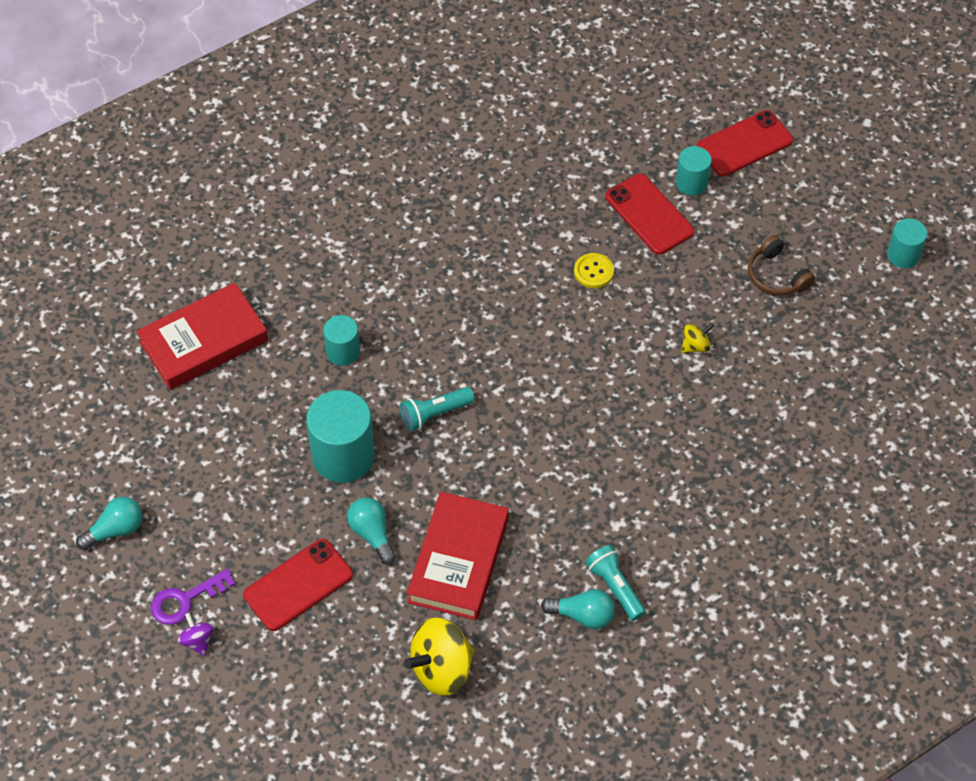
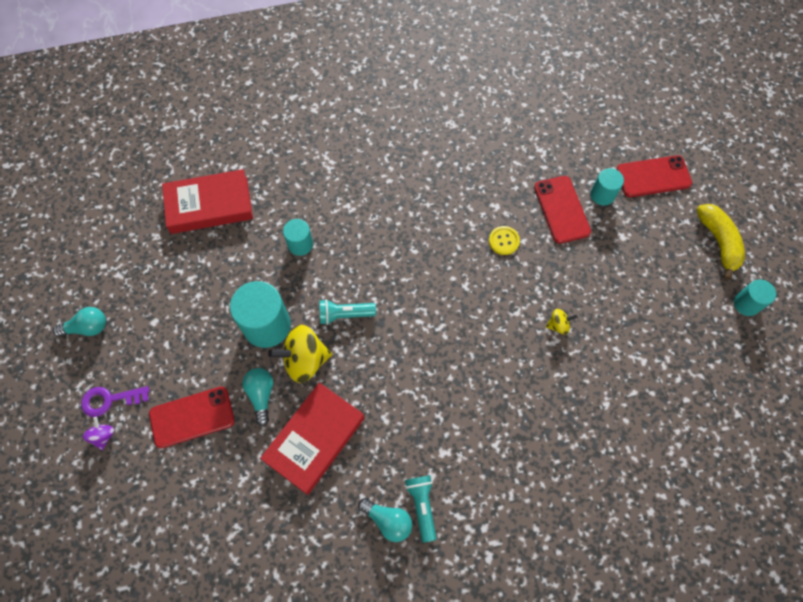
camera: 20 degrees right, 10 degrees up
yellow spinning top [404,618,475,696] -> yellow spinning top moved to [268,325,332,383]
brown headphones [748,235,815,296] -> none
none -> yellow banana [696,204,745,280]

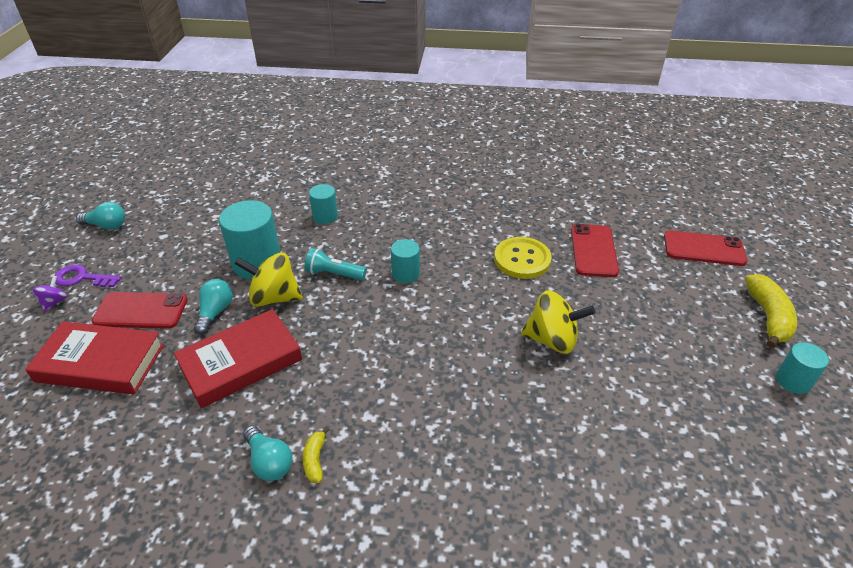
camera: 20 degrees right, 25 degrees down
red book [162,169,253,234] -> red book moved to [25,321,164,394]
turquoise flashlight [405,475,436,543] -> yellow banana [303,427,330,483]
yellow button [489,226,520,255] -> yellow button [494,237,552,279], size x1.72
yellow spinning top [546,308,577,335] -> yellow spinning top [521,290,595,354], size x2.02
turquoise cylinder [590,168,624,205] -> turquoise cylinder moved to [391,239,420,283]

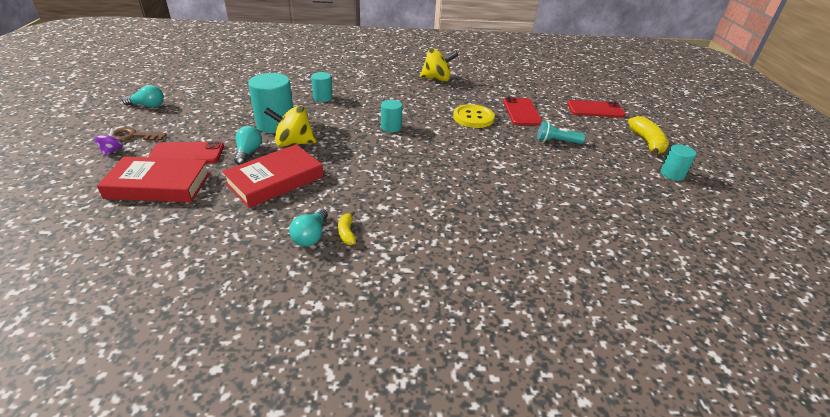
camera: 10 degrees left, 5 degrees down
purple key [54,265,122,287] -> brown key [112,128,167,141]
turquoise light bulb [243,425,293,481] -> turquoise light bulb turned 60 degrees clockwise [289,208,328,247]
turquoise flashlight [305,248,366,280] -> turquoise flashlight moved to [537,121,585,144]
yellow spinning top [521,290,595,354] -> yellow spinning top moved to [420,48,458,82]

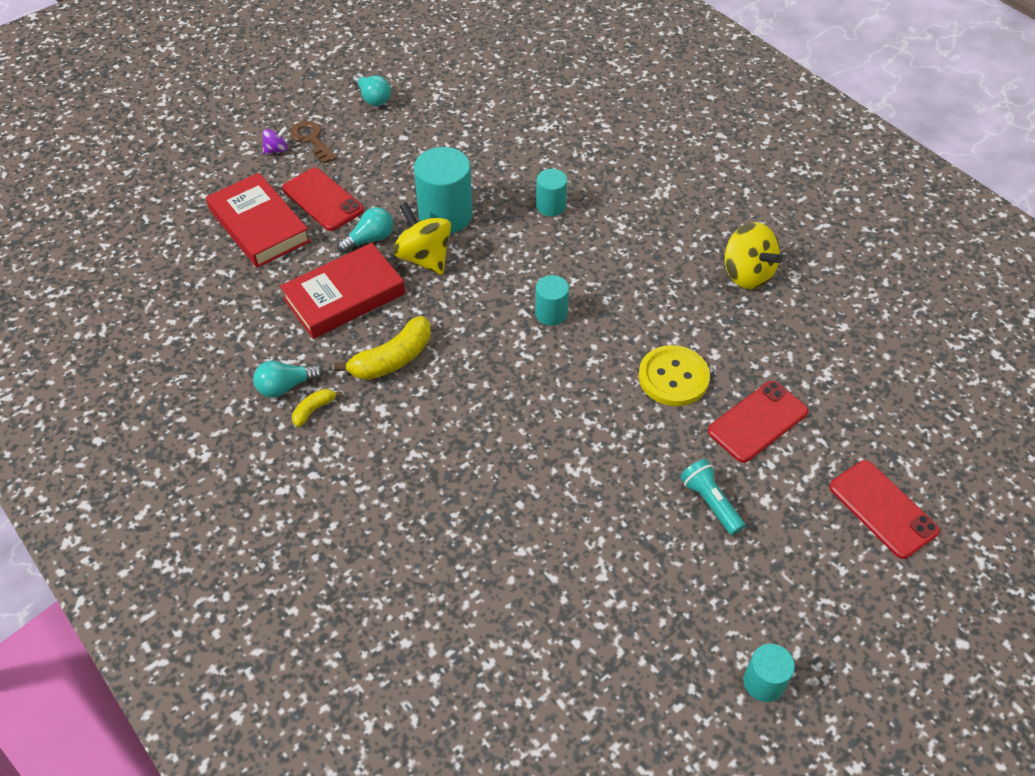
camera: 55 degrees right, 15 degrees up
red book [222,144,324,208] -> red book turned 45 degrees counterclockwise [280,243,405,339]
yellow banana [628,116,669,156] -> yellow banana moved to [334,316,431,380]

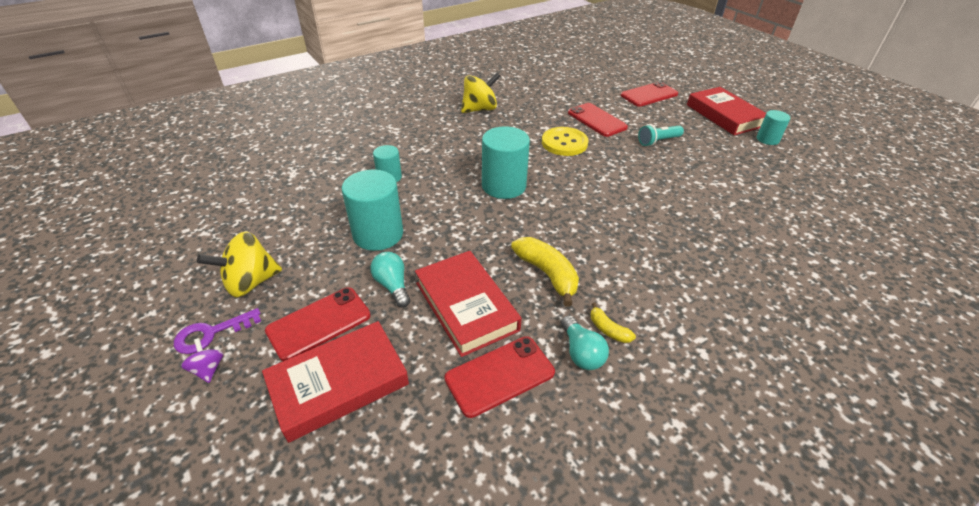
camera: 85 degrees left, 10 degrees down
brown key [290,121,337,164] -> purple key [174,308,261,354]
turquoise light bulb [353,73,391,106] -> none
yellow spinning top [393,202,451,275] -> yellow spinning top moved to [197,231,282,297]
turquoise cylinder [535,275,569,326] -> turquoise cylinder [482,126,530,199], size x1.79
none -> red phone [445,336,555,418]
none -> red book [687,87,766,135]

